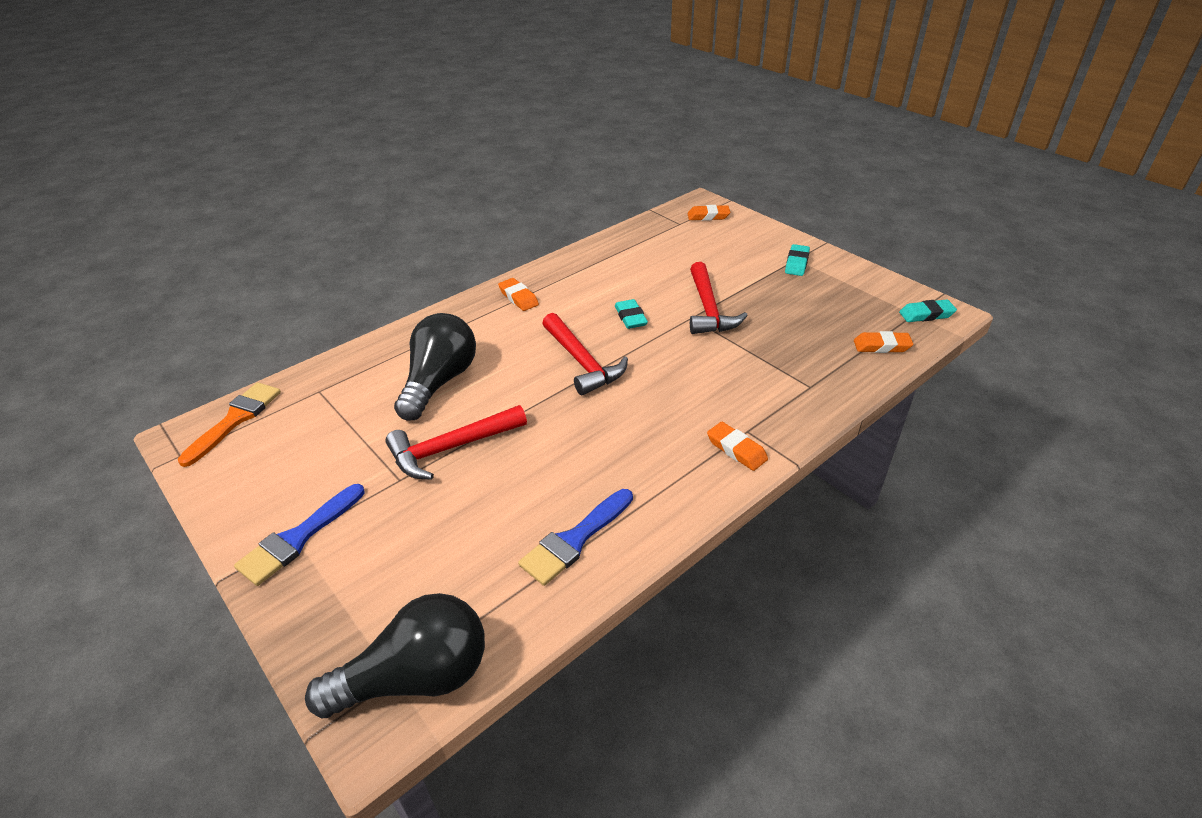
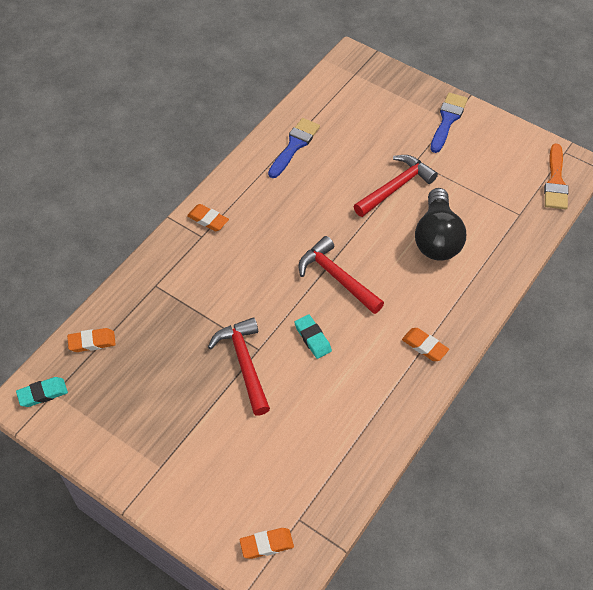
camera: 165 degrees right, 15 degrees up
black light bulb [305,593,485,718] -> none
turquoise eraser [785,244,810,276] -> none

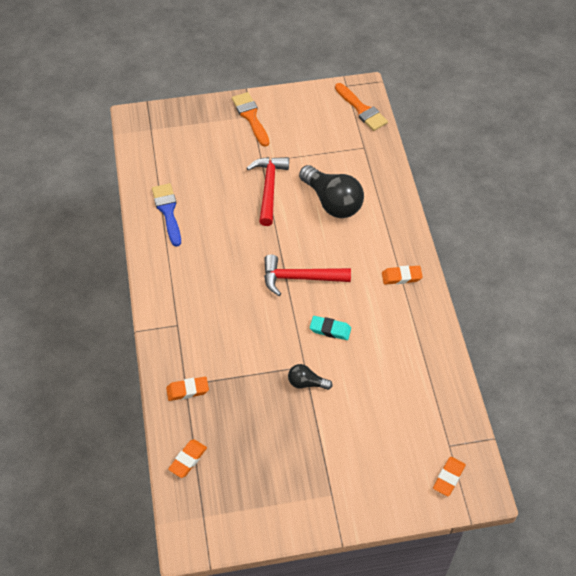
camera: 45 degrees left, 0 degrees up
turquoise eraser [16,377,68,407] -> none
orange eraser [187,204,229,231] -> orange eraser moved to [166,377,209,401]
red hammer [208,317,270,416] -> black light bulb [288,364,333,390]
blue brush [430,93,468,153] -> orange brush [232,92,269,147]

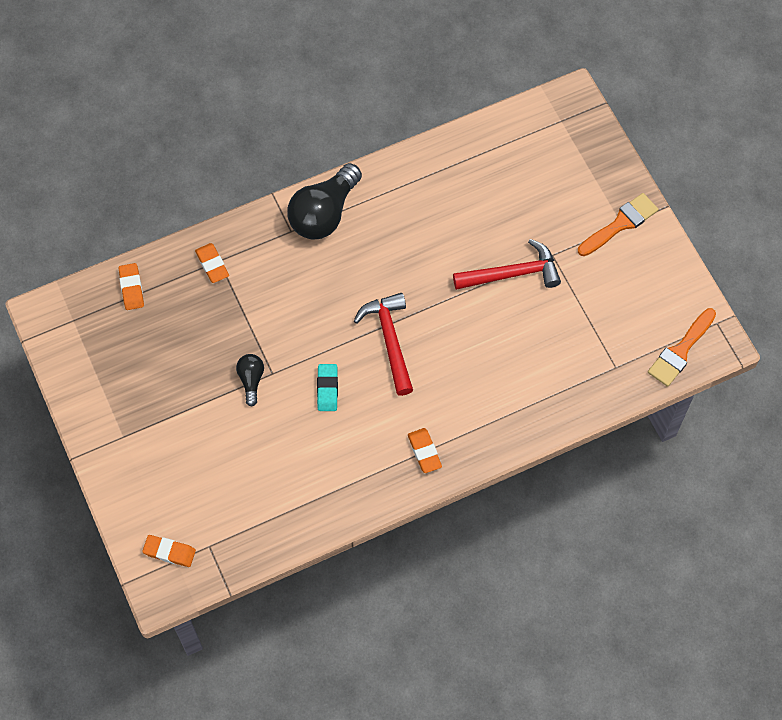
camera: 75 degrees right, 10 degrees up
blue brush [152,183,181,247] -> none
orange eraser [168,439,207,478] -> orange eraser turned 60 degrees clockwise [119,263,144,310]
black light bulb [299,165,364,218] -> black light bulb moved to [287,163,362,239]

